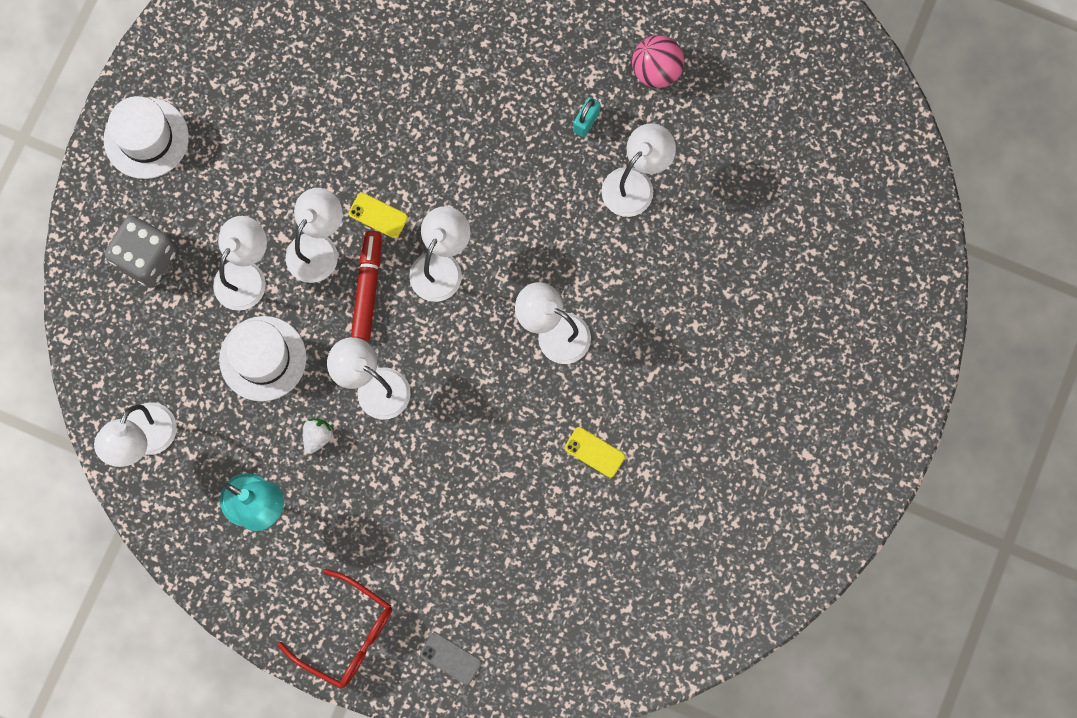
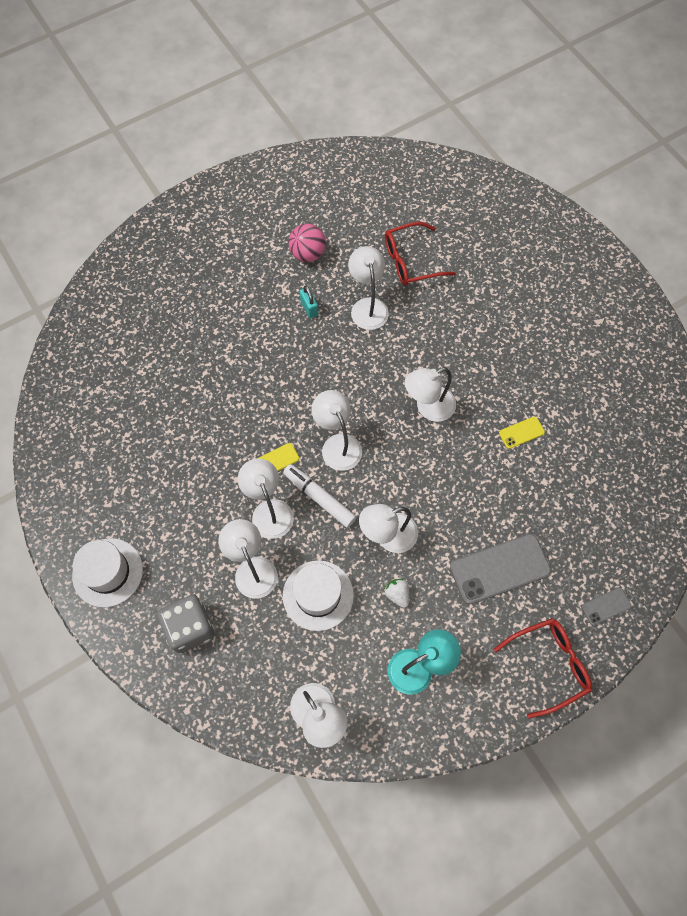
camera: 55 degrees left, 10 degrees down
red marker [351,231,381,341] -> white marker [283,464,356,528]
none -> red glasses [385,222,456,286]
none -> grey phone [450,534,551,604]

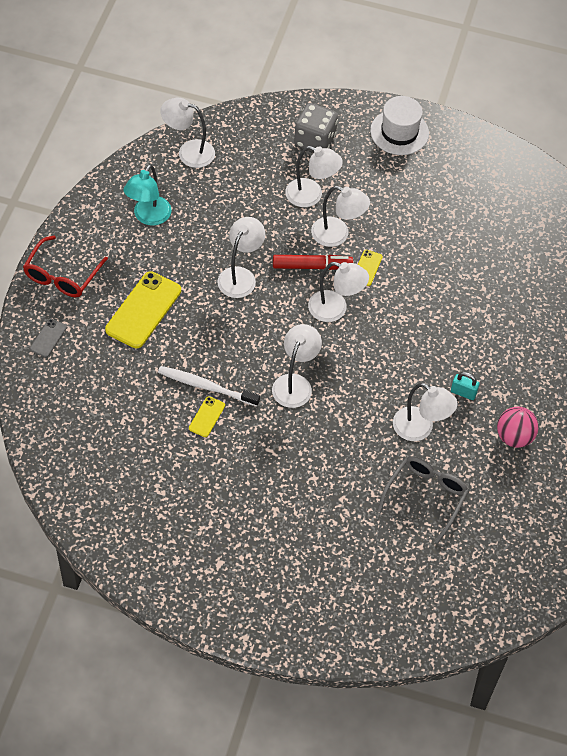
camera: 135 degrees right, 10 degrees down
white marker [283,464,356,528] -> red marker [273,255,353,270]
white hat [283,560,354,631] -> none
white strawberry [384,579,409,608] -> none
red glasses [385,222,456,286] -> grey glasses [377,456,469,543]
grey phone [450,534,551,604] -> yellow phone [105,271,181,348]
none -> white toothbrush [158,366,260,406]

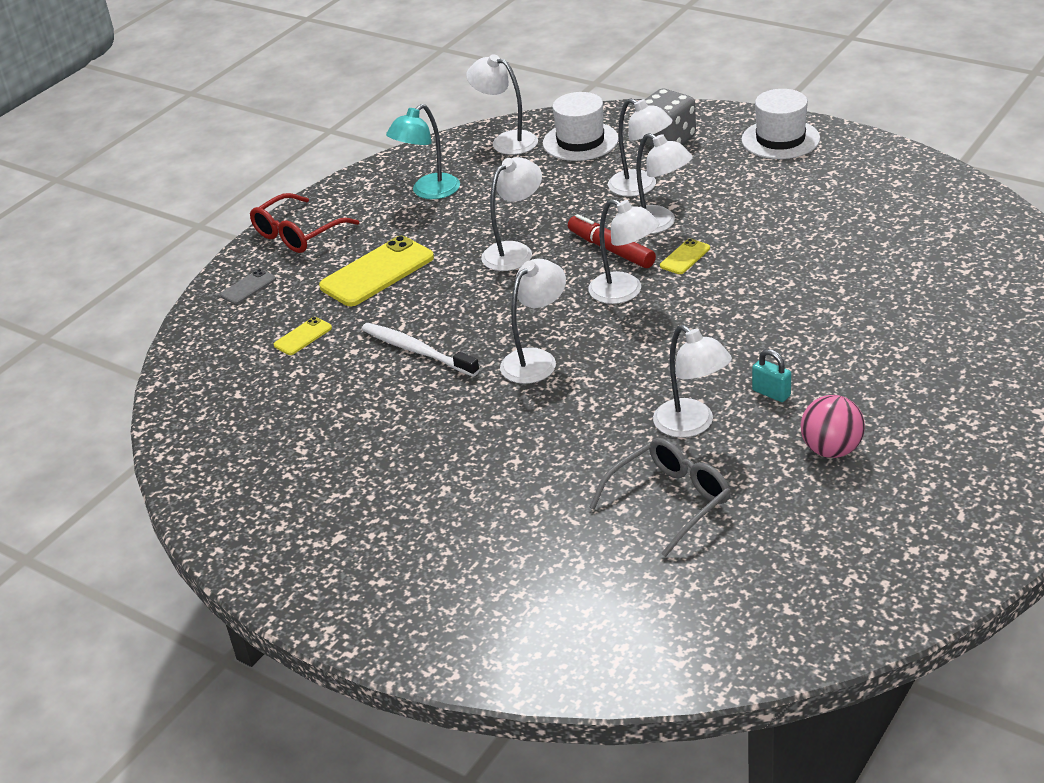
camera: 25 degrees right, 20 degrees down
yellow phone [189,396,225,437] -> yellow phone moved to [274,317,332,355]
red marker [273,255,353,270] -> red marker turned 150 degrees counterclockwise [568,214,656,268]
none -> white hat [543,92,618,161]

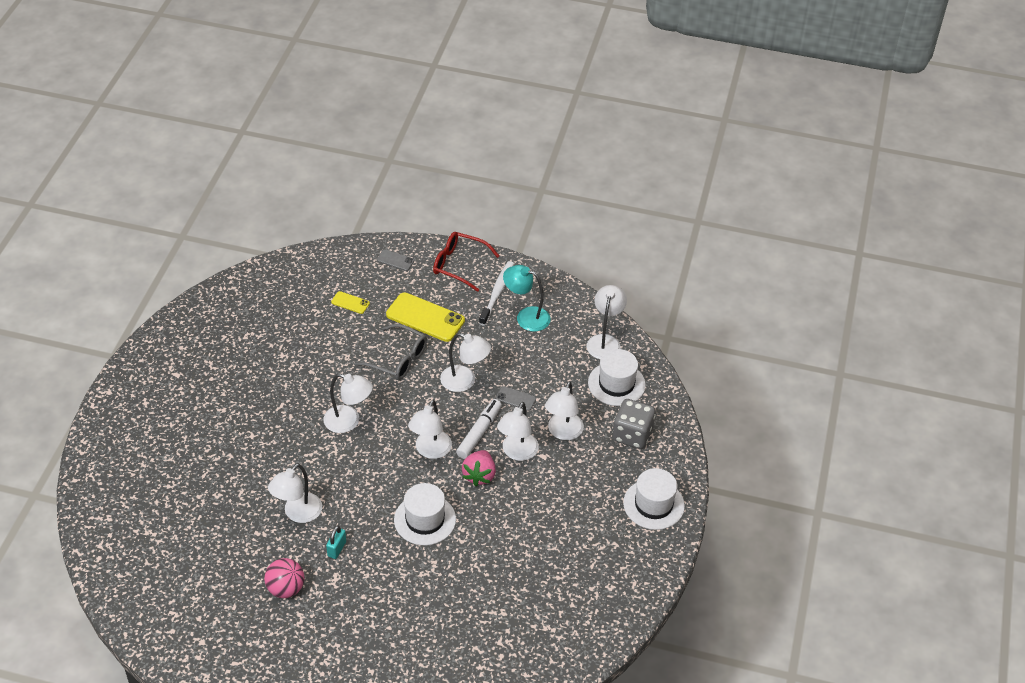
camera: 65 degrees right, 10 degrees up
white toothbrush [361,323,480,377] -> white toothbrush moved to [479,261,514,326]
red marker [568,214,656,268] -> white marker [456,399,502,459]
grey glasses [590,438,731,557] -> grey glasses moved to [354,324,427,380]
yellow phone [660,239,710,274] -> pink strawberry [462,450,496,486]
none -> white hat [394,483,456,545]
none -> grey phone [496,386,536,411]

